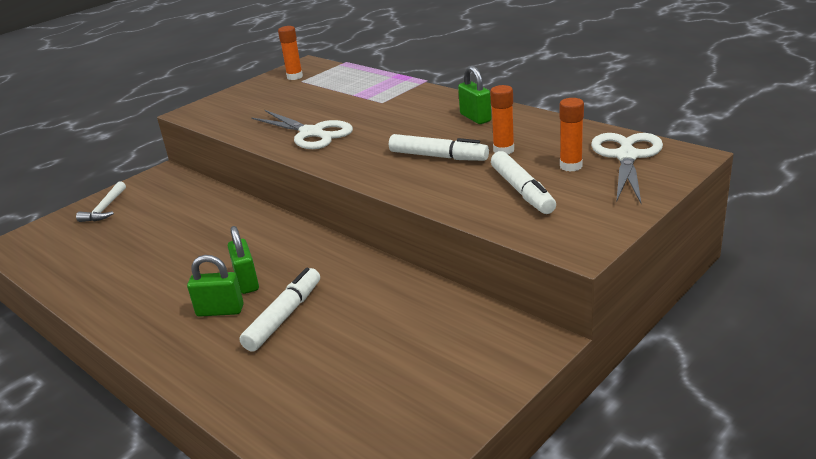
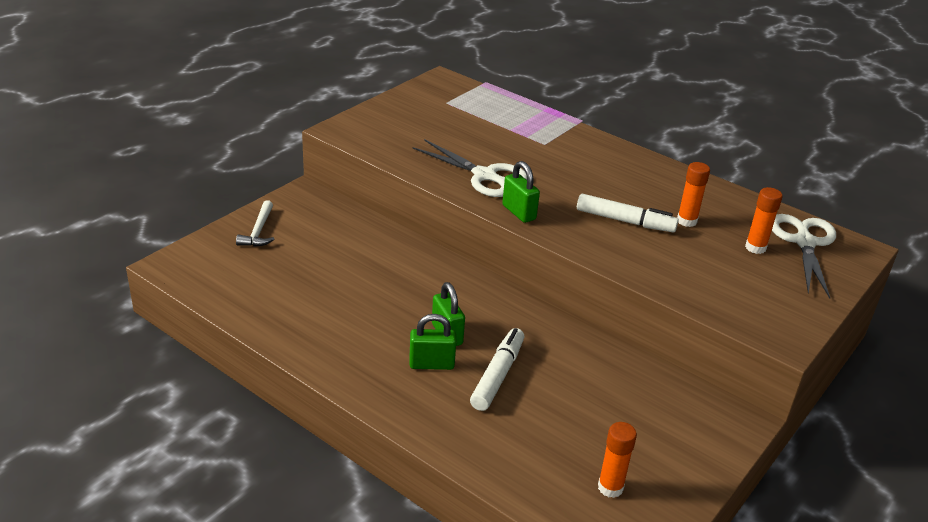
camera: 10 degrees left, 5 degrees up
orange glue stick [278,26,303,80] -> orange glue stick moved to [598,422,637,498]
green padlock [458,66,491,124] -> green padlock moved to [502,161,540,223]
white marker [491,151,556,214] -> none

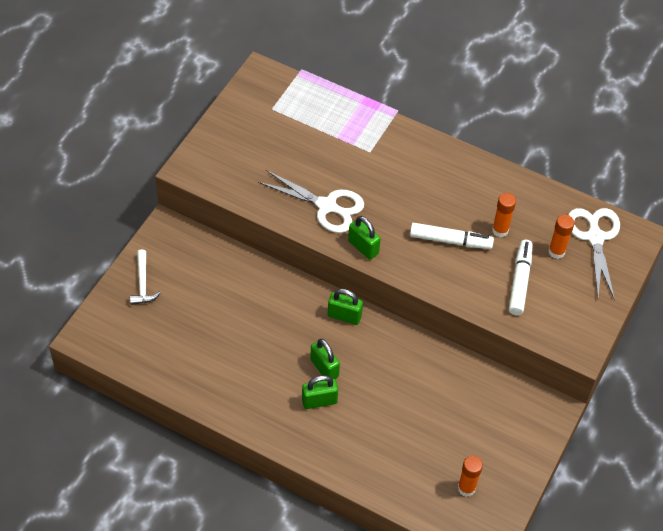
camera: 10 degrees left, 20 degrees up
white marker [470,328,525,411] -> white marker moved to [509,240,533,315]
none -> green padlock [328,289,363,325]

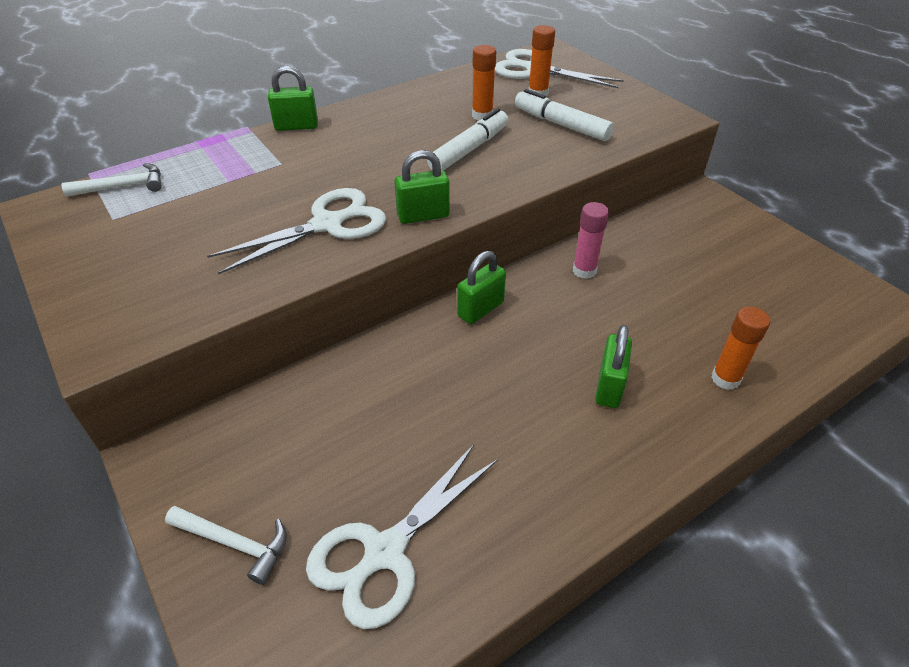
camera: 60 degrees left, 10 degrees down
green padlock [310,339,340,379] -> green padlock moved to [268,66,318,131]
orange glue stick [458,456,483,497] -> orange glue stick moved to [711,307,770,390]
none -> white hammer [62,163,162,197]
none -> white scissors [306,443,498,629]
none -> pink glue stick [573,202,609,279]

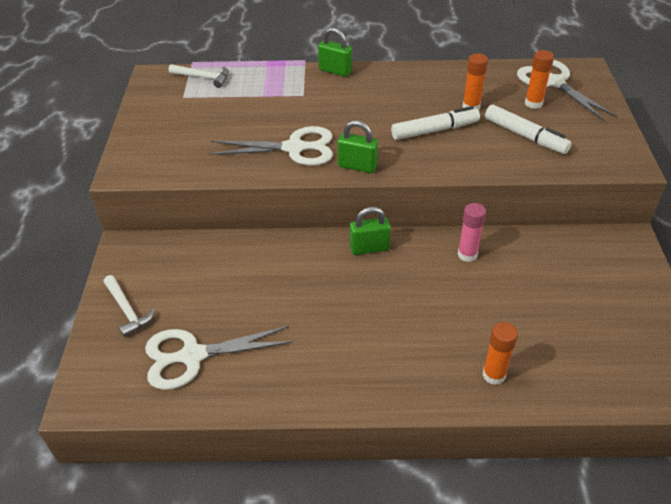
camera: 35 degrees right, 0 degrees up
white marker [515,89,614,141] -> white marker turned 150 degrees clockwise [485,104,572,154]
green padlock [595,325,632,408] -> none

